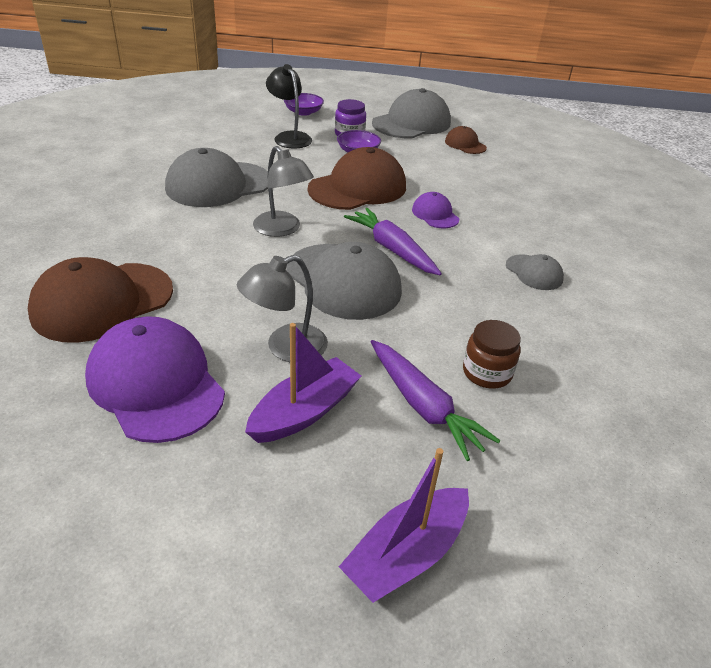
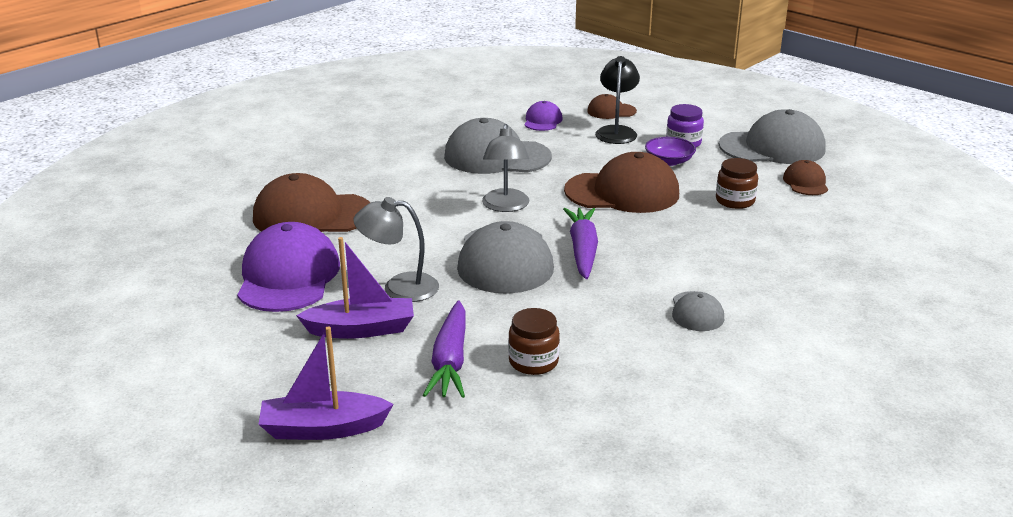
camera: 40 degrees right, 10 degrees down
purple bowl [284,93,324,116] -> none
purple cap [412,192,459,228] -> purple cap moved to [524,101,563,131]
none -> brown cap [587,94,637,119]
none -> brown jar [716,158,758,209]

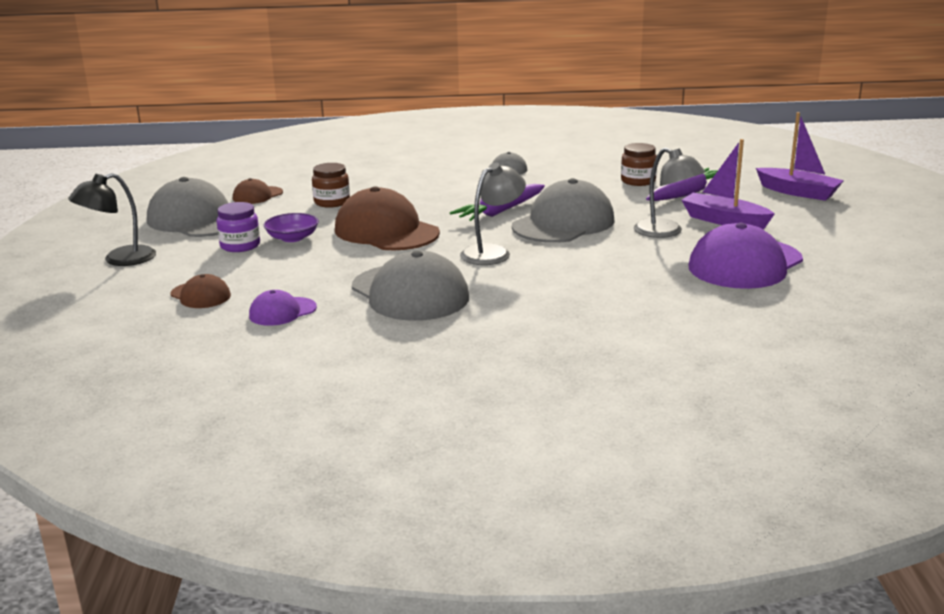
camera: 135 degrees left, 5 degrees down
brown cap [253,173,370,232] -> none
black lamp [595,56,640,144] -> black lamp moved to [68,173,156,266]

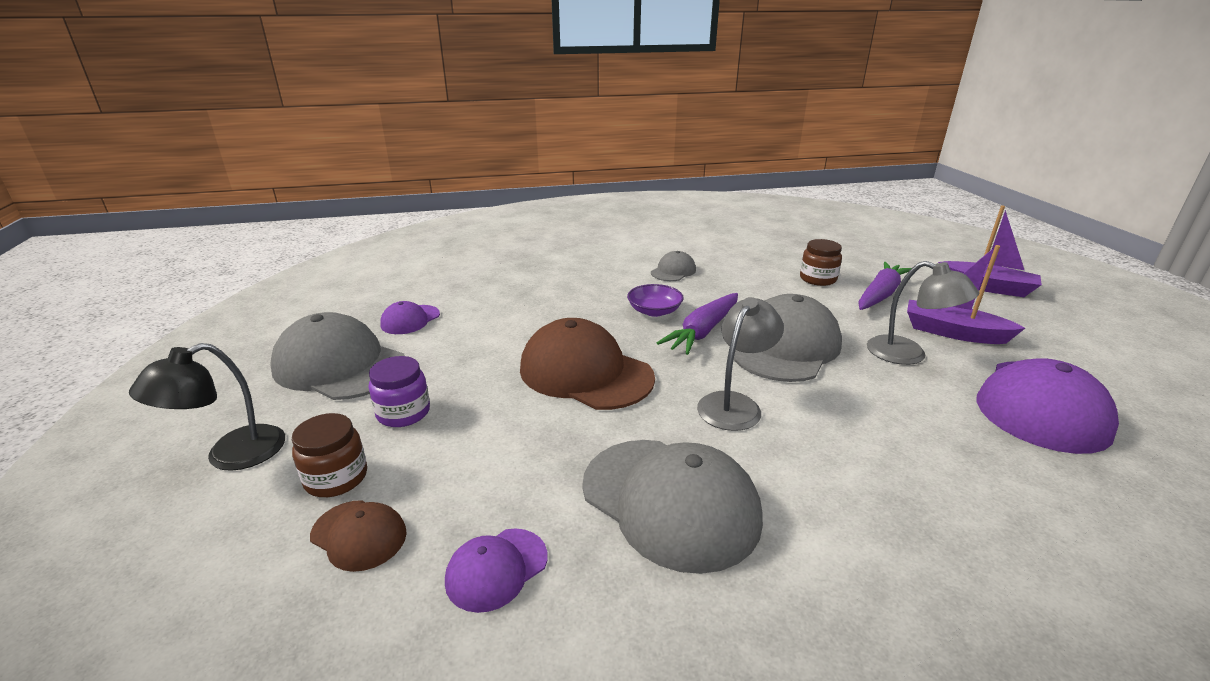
camera: 10 degrees left, 5 degrees up
brown cap [233,178,283,204] -> purple cap [380,301,440,334]
purple bowl [263,213,319,242] -> purple bowl moved to [627,284,684,317]
brown jar [312,163,350,208] -> brown jar moved to [292,413,367,497]

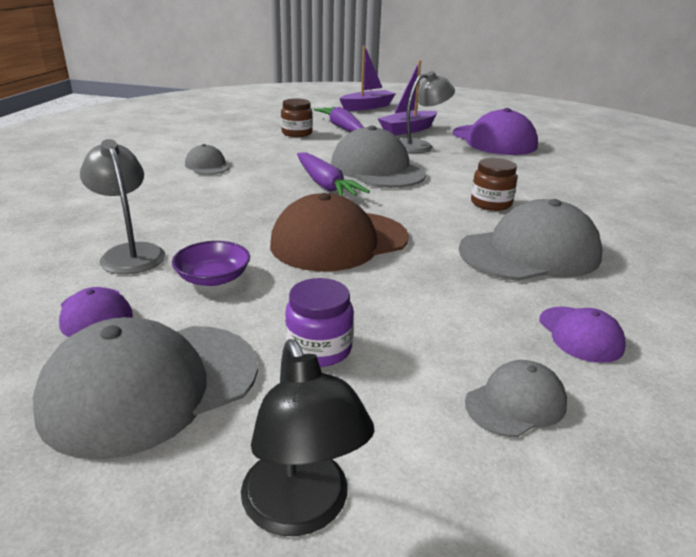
camera: 65 degrees left, 0 degrees up
brown jar [292,413,367,497] -> brown jar moved to [471,158,517,211]
brown cap [310,500,407,572] -> grey cap [465,360,567,437]
purple bowl [627,284,684,317] -> purple bowl moved to [172,241,250,286]
grey lamp [697,297,784,431] -> grey lamp moved to [80,139,166,274]

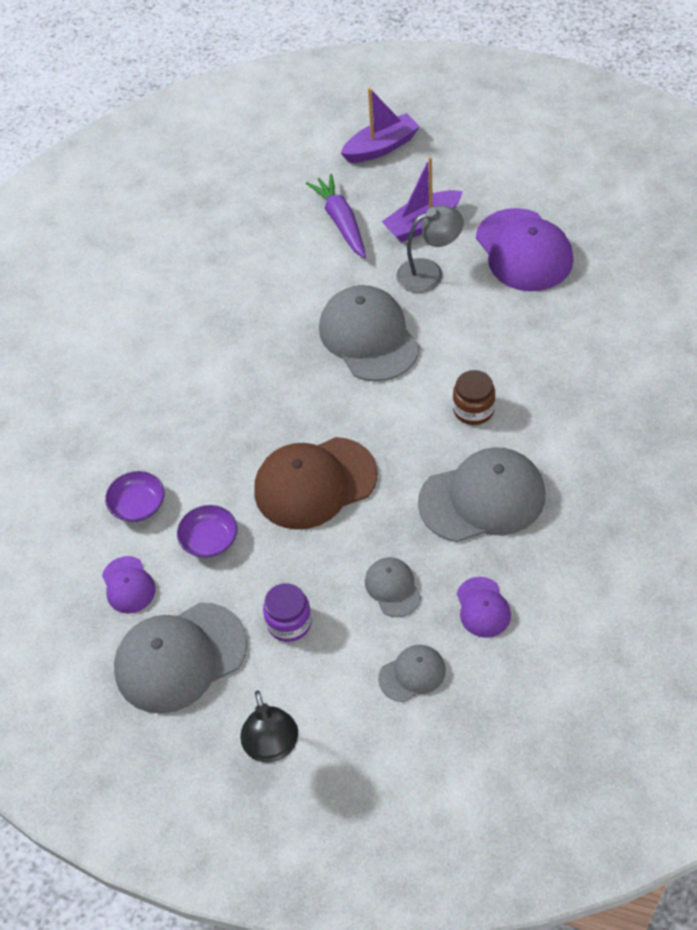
camera: 10 degrees right, 25 degrees up
grey lamp [80,139,166,274] -> purple bowl [105,471,164,522]
grey cap [185,144,229,175] -> grey cap moved to [365,557,421,617]
brown jar [281,99,313,137] -> none
purple carrot [297,152,370,196] -> none

